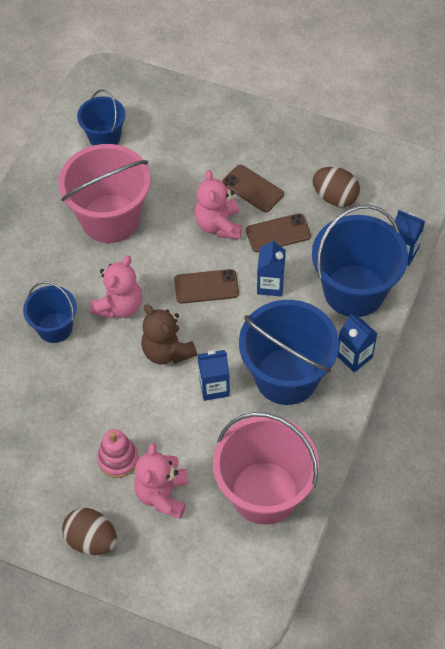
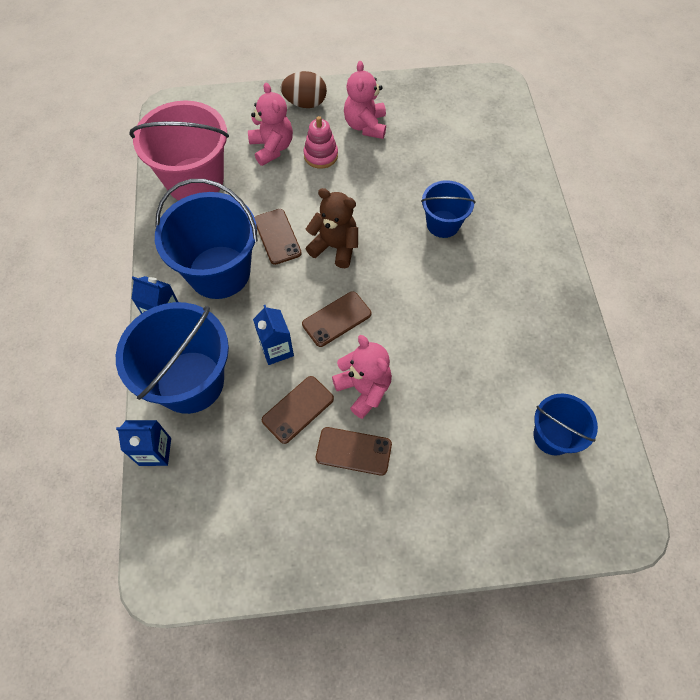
camera: 150 degrees right, 5 degrees up
pink bucket [58,144,150,243] -> none
pink teddy bear [90,256,142,319] -> pink teddy bear moved to [344,61,386,139]
blue carton [198,350,230,401] -> brown phone [254,209,302,265]
brown egg [312,167,360,207] -> none

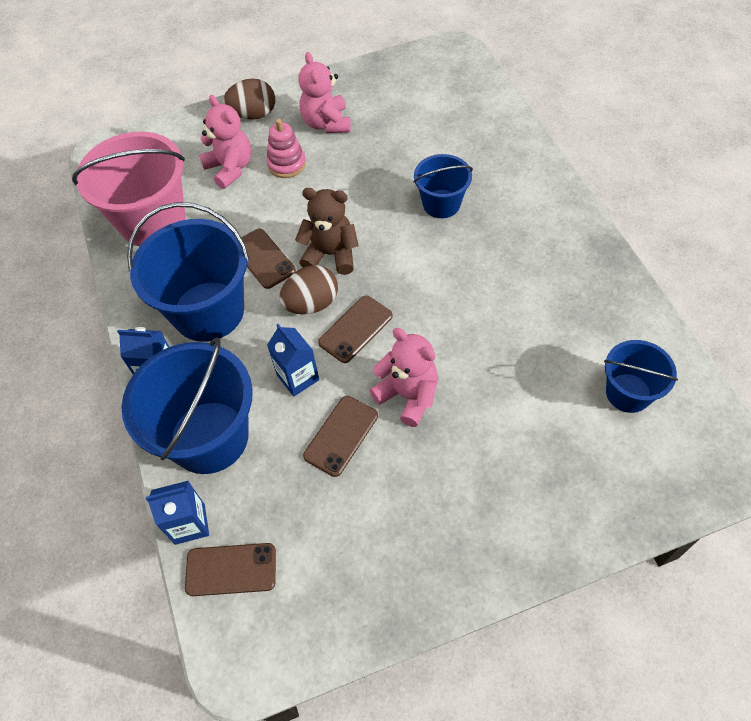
camera: 10 degrees left, 5 degrees down
brown phone [316,427,392,476] -> brown phone moved to [185,543,276,596]
none -> brown egg [279,265,338,314]

